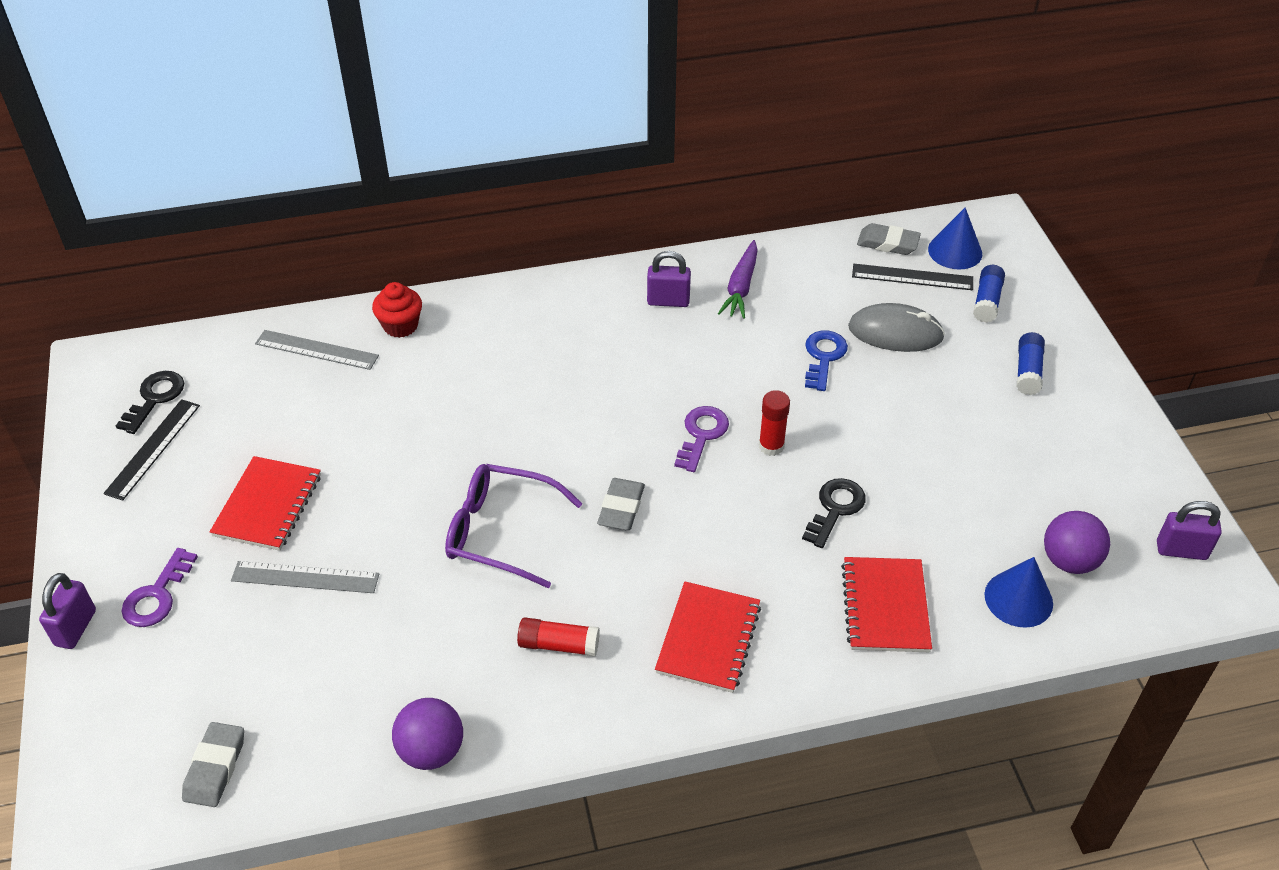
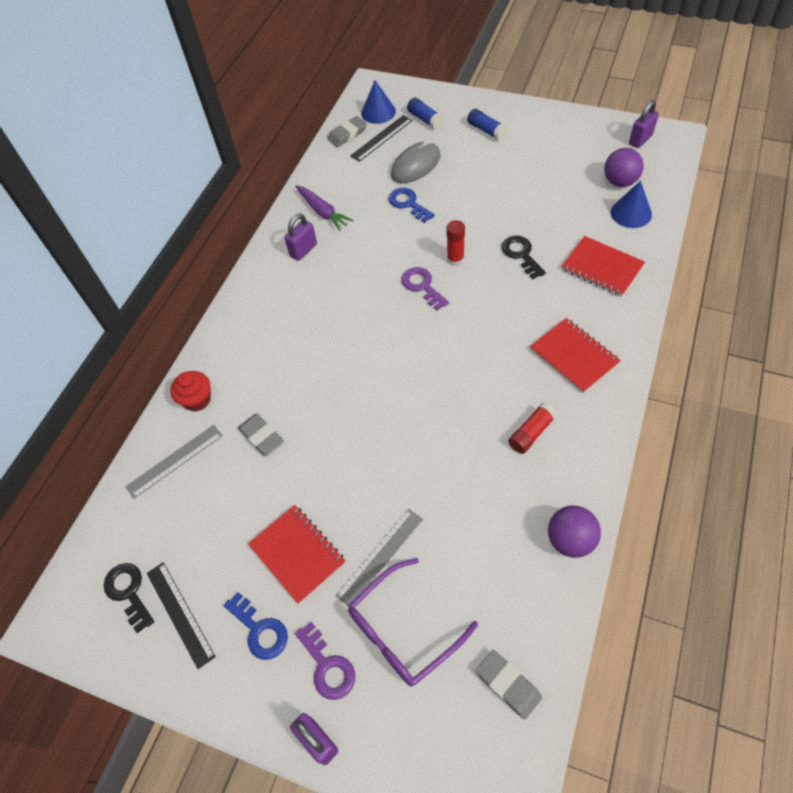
camera: 50 degrees left, 10 degrees up
purple glasses [445,464,583,588] -> purple glasses moved to [348,558,478,686]
grey eraser [597,478,645,530] -> grey eraser moved to [238,414,284,456]
none -> blue key [224,592,288,660]

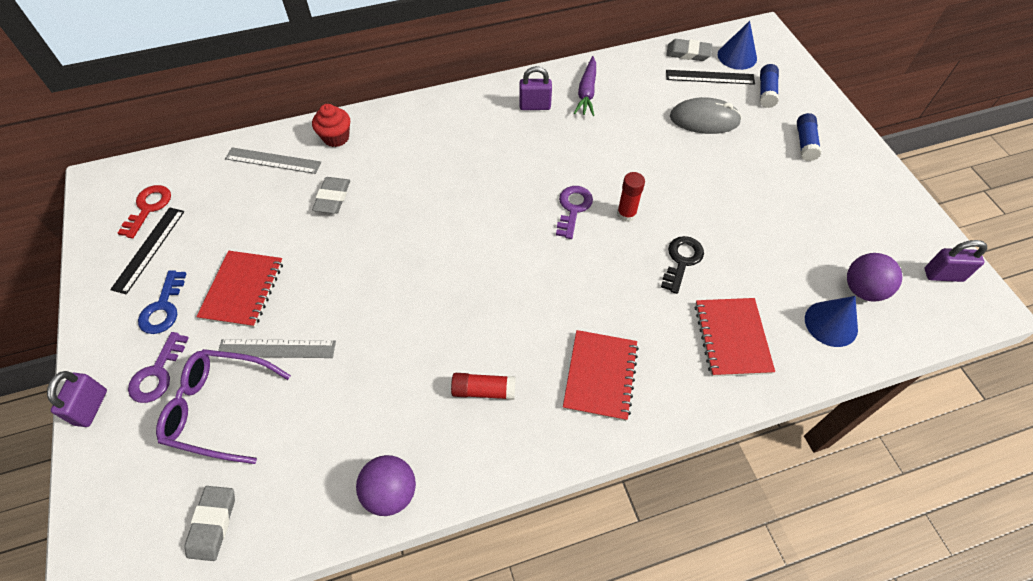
camera: 45 degrees right, 0 degrees up
black key [104,563,154,633] -> red key [118,185,171,239]
blue key [388,188,435,223] -> none

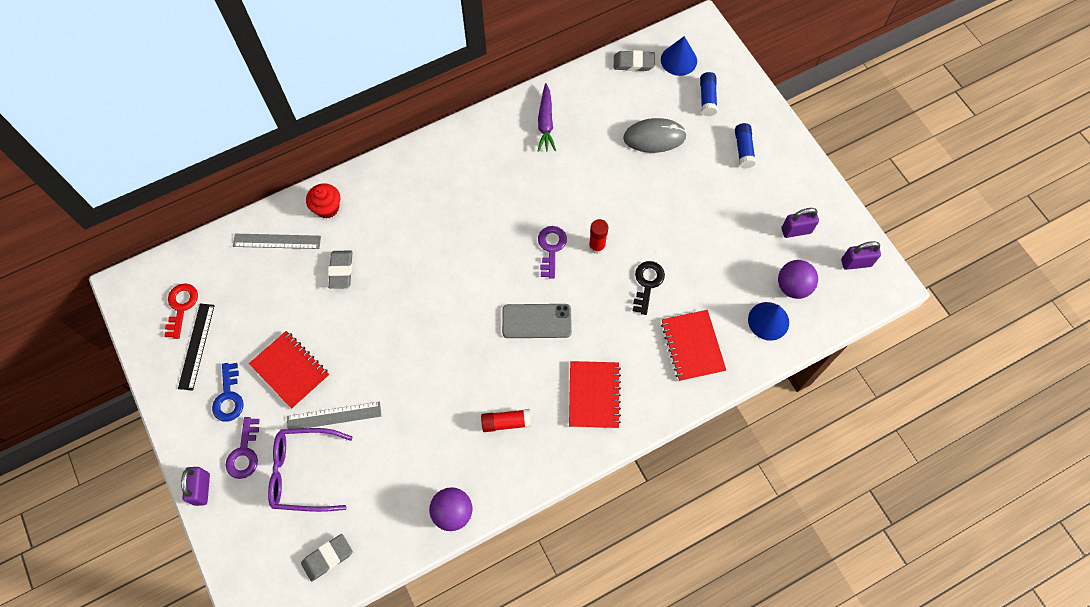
camera: 10 degrees left, 10 degrees up
grey eraser [184,486,235,561] -> grey eraser turned 60 degrees clockwise [301,534,353,582]
red notebook [196,251,283,328] -> red notebook turned 45 degrees counterclockwise [249,331,329,409]
purple padlock [519,66,552,110] -> purple padlock moved to [781,208,819,238]
black ruler [666,70,755,85] -> none
none -> grey phone [502,304,572,338]

